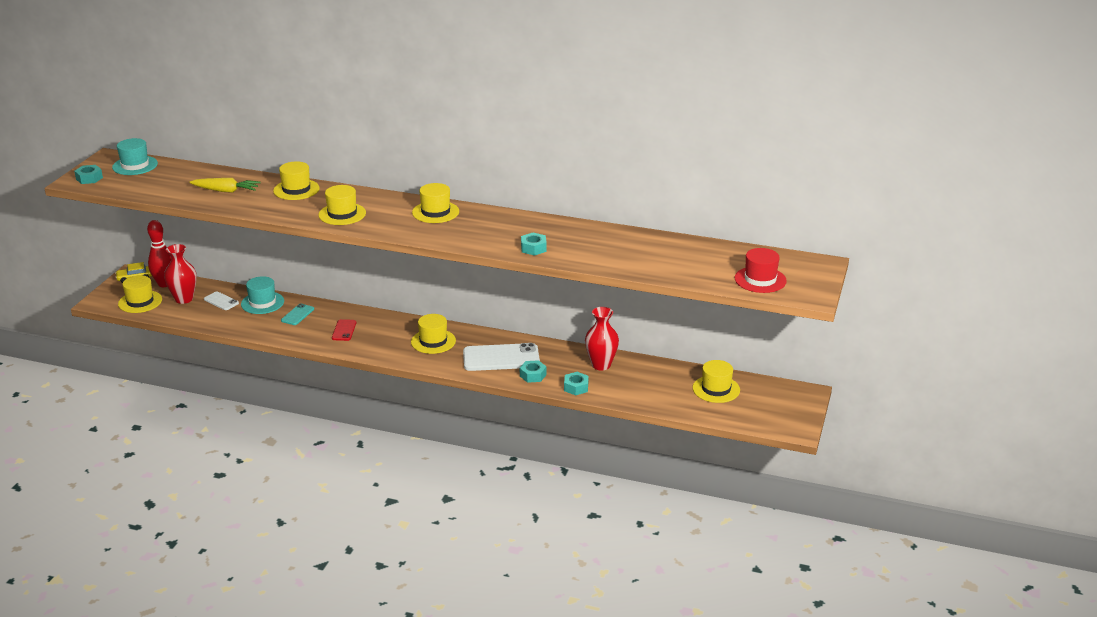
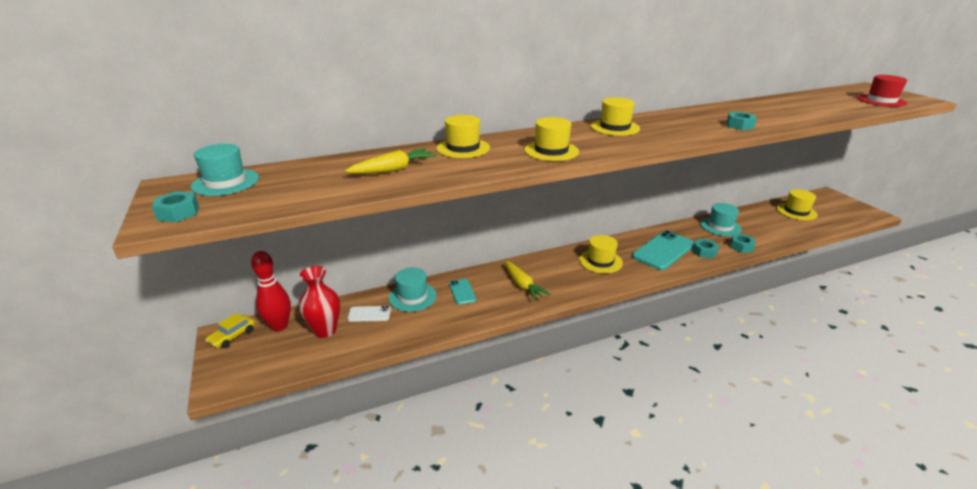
camera: 40 degrees left, 0 degrees up
yellow hat [118,275,162,313] -> none
red phone [332,319,356,341] -> yellow carrot [505,261,551,301]
white phone [463,343,540,371] -> turquoise phone [632,231,695,270]
red vase [585,307,619,371] -> turquoise hat [700,203,742,236]

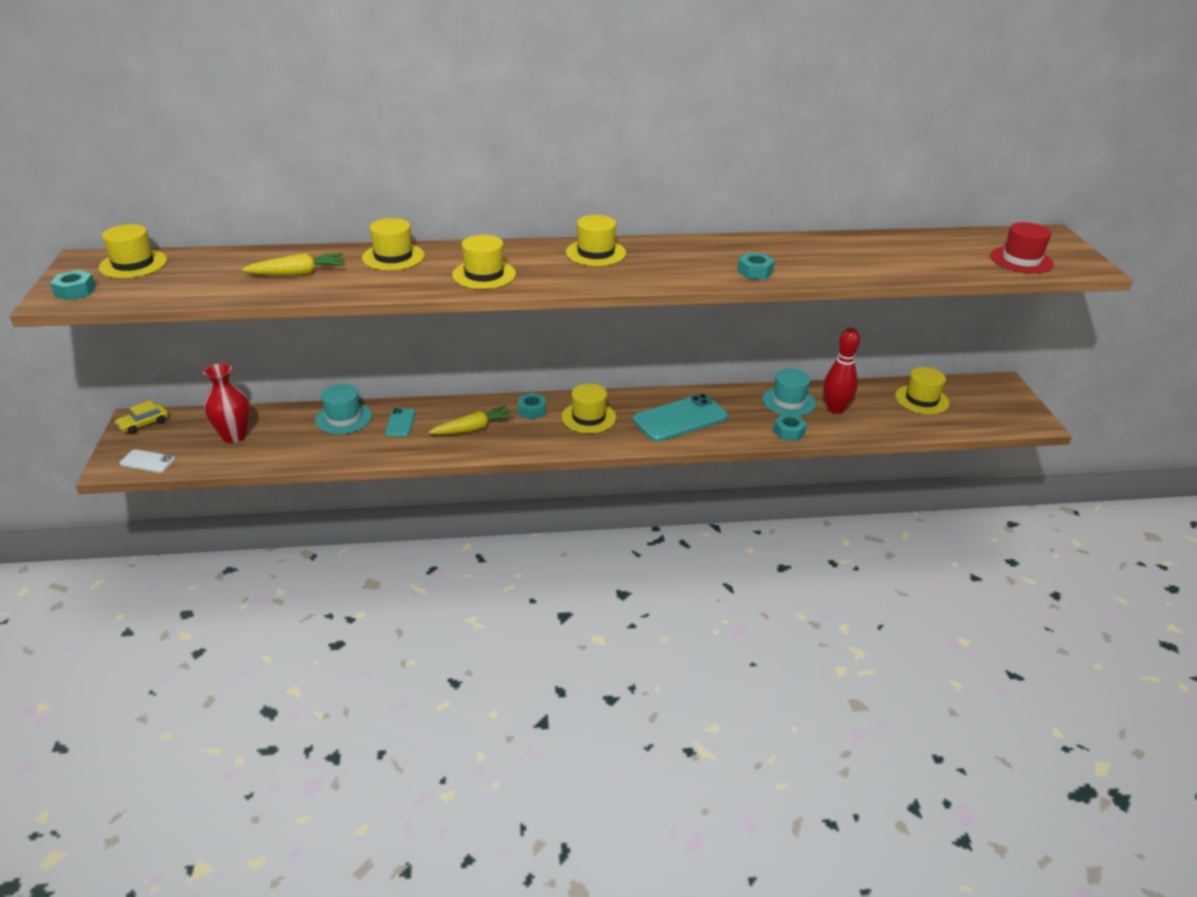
camera: 15 degrees right, 5 degrees up
turquoise hat [191,144,259,196] -> yellow hat [99,224,167,278]
red bowling pin [251,251,291,331] -> red bowling pin moved to [824,328,860,414]
white phone [347,306,391,322] -> white phone moved to [120,449,175,473]
yellow carrot [505,261,551,301] -> yellow carrot turned 105 degrees counterclockwise [428,405,515,435]
turquoise nut [692,239,719,259] -> turquoise nut moved to [518,393,546,420]

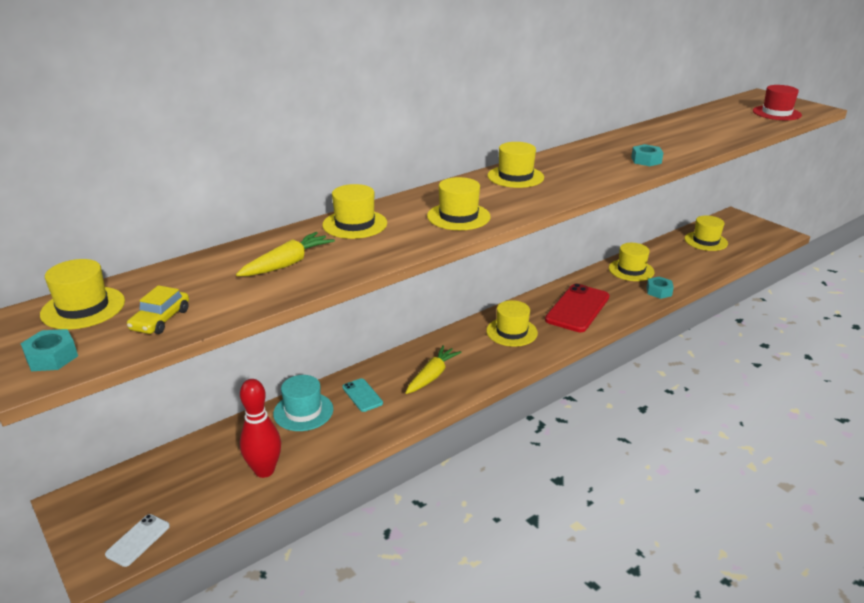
camera: 30 degrees left, 5 degrees down
yellow car [115,400,169,434] -> yellow car moved to [127,285,189,334]
white phone [120,449,175,473] -> white phone turned 45 degrees counterclockwise [105,514,170,567]
red vase [203,363,250,443] -> none
turquoise nut [518,393,546,420] -> none
turquoise phone [633,394,728,442] -> red phone [545,284,609,332]
turquoise hat [762,369,816,416] -> yellow hat [609,243,655,281]
red bowling pin [824,328,860,414] -> red bowling pin moved to [240,379,281,478]

